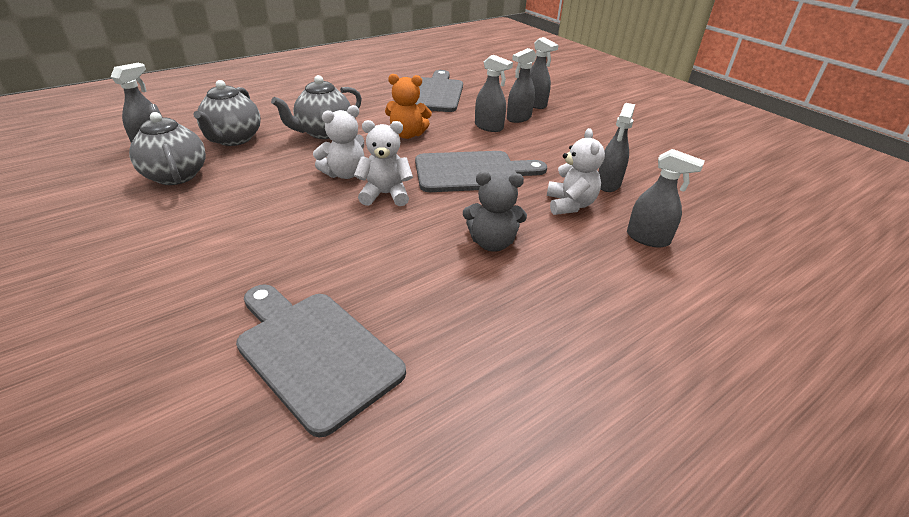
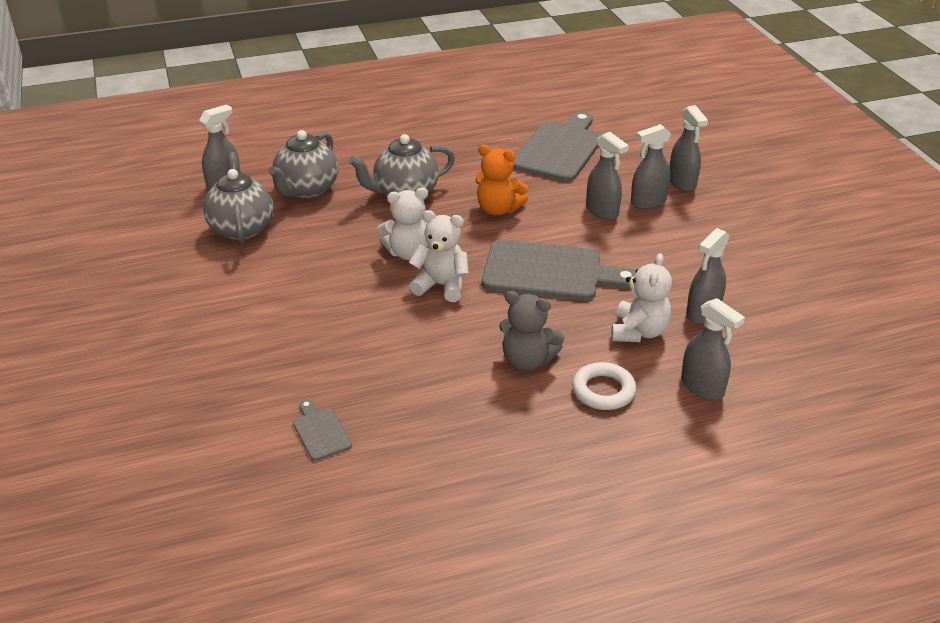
camera: 20 degrees right, 0 degrees up
grey cutting board [236,284,406,438] -> grey cutting board [293,399,352,461], size x0.45
none -> white ring [572,362,636,410]

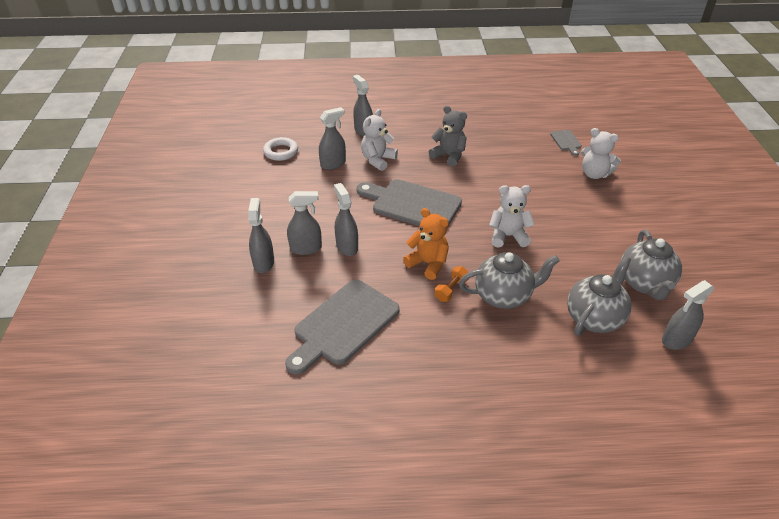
camera: 165 degrees left, 5 degrees up
white teddy bear [409,210,469,302] -> white teddy bear moved to [581,128,621,179]
white ring [572,362,636,410] -> white ring moved to [263,137,298,161]
none -> orange dumbbell [435,267,469,302]

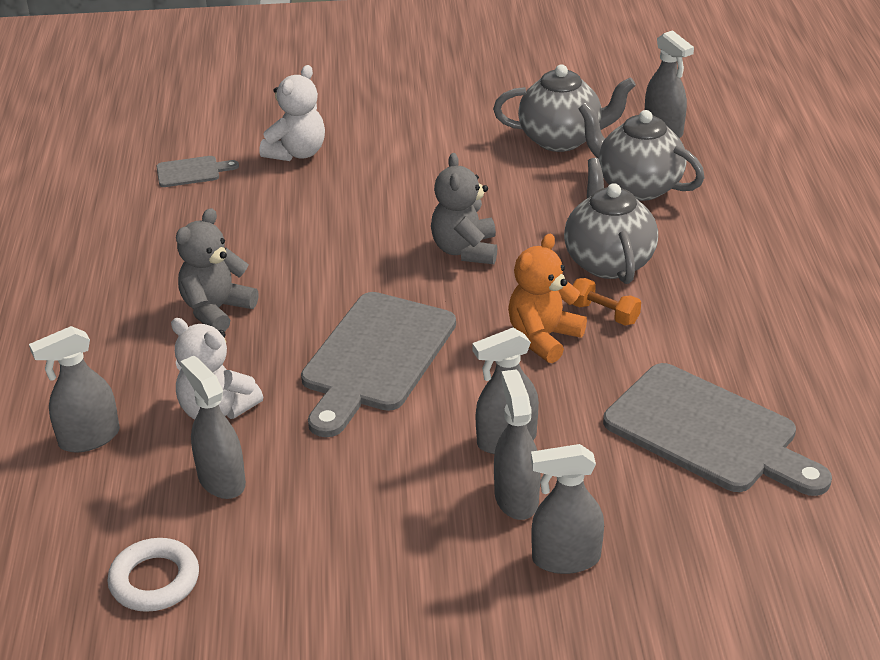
camera: 90 degrees left, 5 degrees down
white teddy bear [489,185,535,248] -> grey teddy bear [431,153,497,264]

